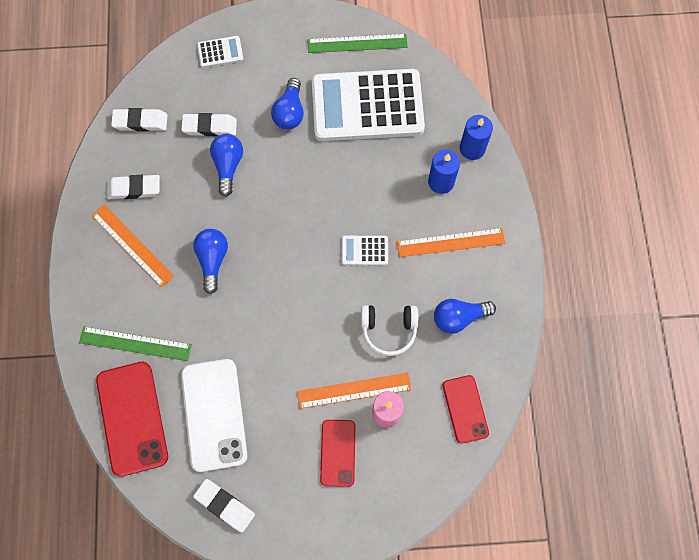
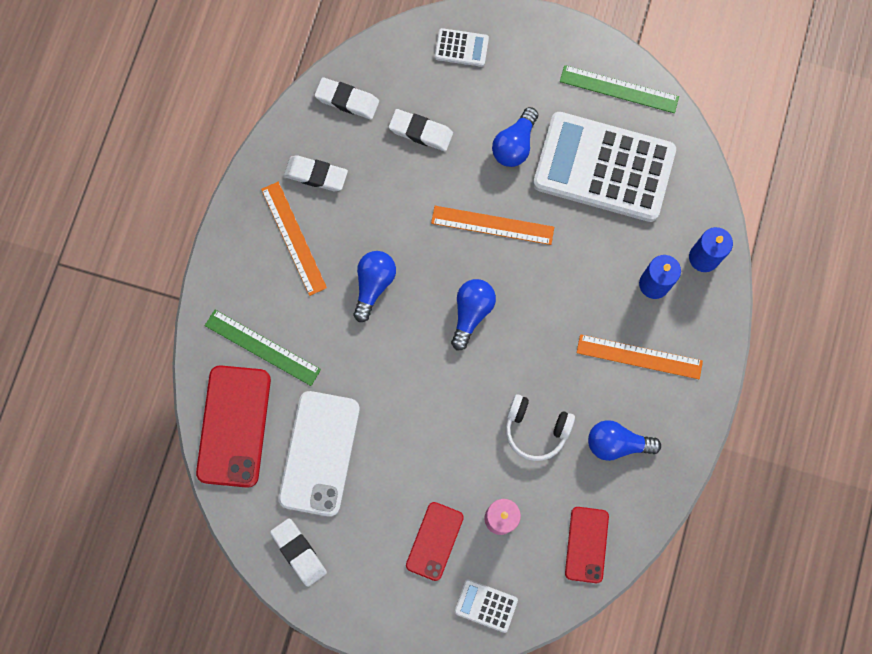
camera: 20 degrees right, 5 degrees up
blue light bulb [210,134,243,197] -> blue light bulb moved to [451,279,496,350]
orange ruler [297,373,412,409] -> orange ruler moved to [431,206,554,245]
white calculator [342,236,388,265] -> white calculator moved to [454,579,518,633]

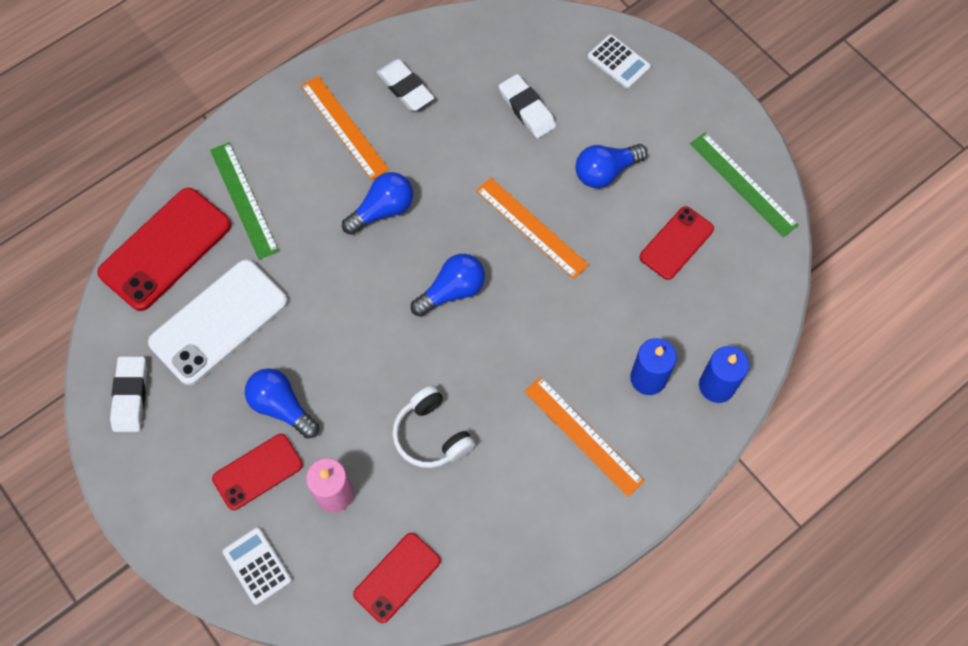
camera: 35 degrees right, 10 degrees down
orange ruler [261,182,327,296] -> orange ruler turned 45 degrees counterclockwise [301,76,389,180]
white eraser [315,77,379,119] -> none
white calculator [533,112,676,222] -> red phone [639,206,714,280]
blue light bulb [588,420,661,461] -> blue light bulb moved to [245,368,319,438]

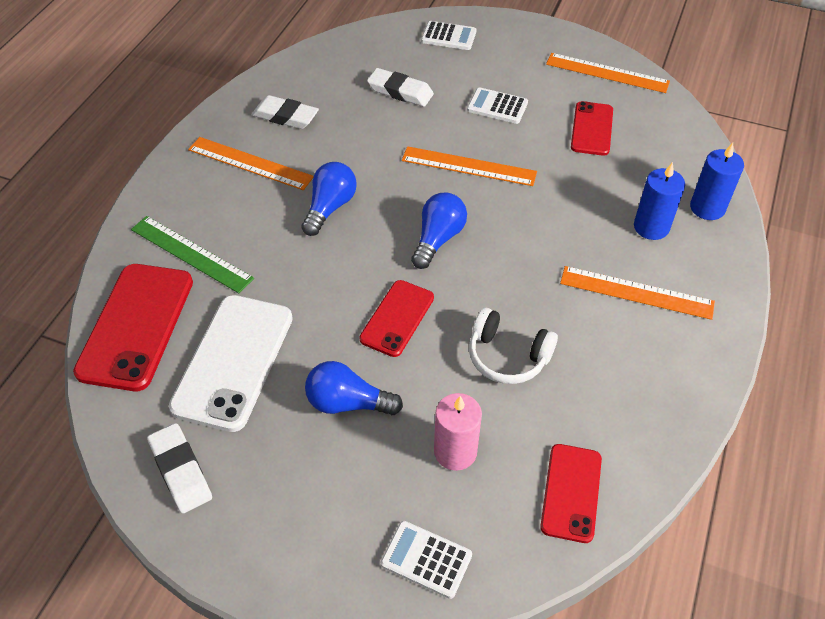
camera: 30 degrees left, 15 degrees down
red phone [212,434,303,510] -> red phone moved to [359,280,434,357]
blue light bulb [575,144,647,188] -> white calculator [467,87,528,124]
green ruler [690,132,799,237] -> orange ruler [546,53,670,93]

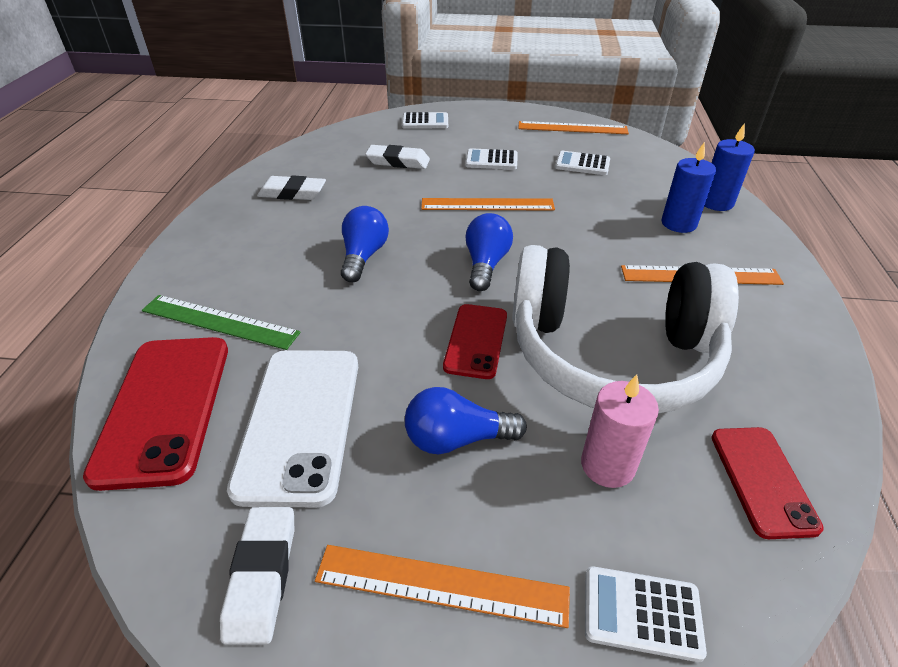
camera: 15 degrees left, 10 degrees down
white eraser [147,423,212,513] -> white eraser turned 45 degrees clockwise [220,507,294,644]
orange ruler [188,137,314,190] -> orange ruler moved to [315,545,570,628]
white headphones [469,308,558,384] -> white headphones [512,245,739,413], size x2.25
red phone [571,101,613,156] -> white calculator [555,151,610,175]

